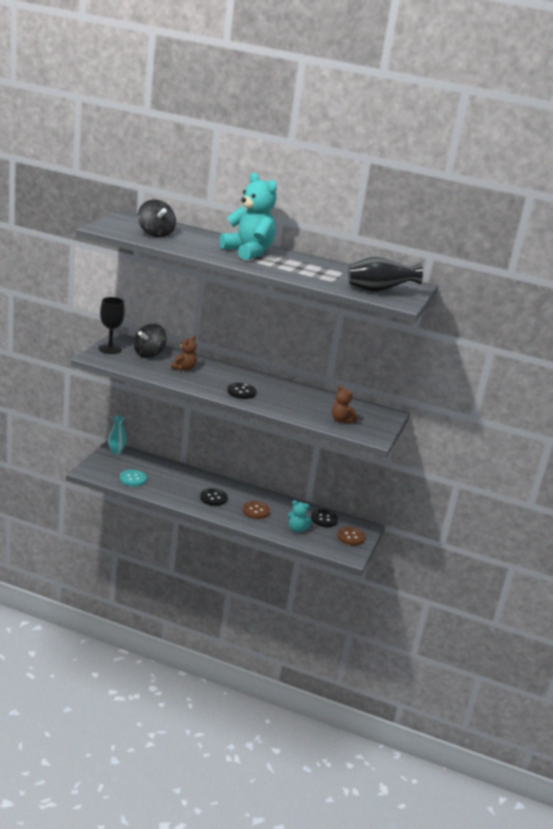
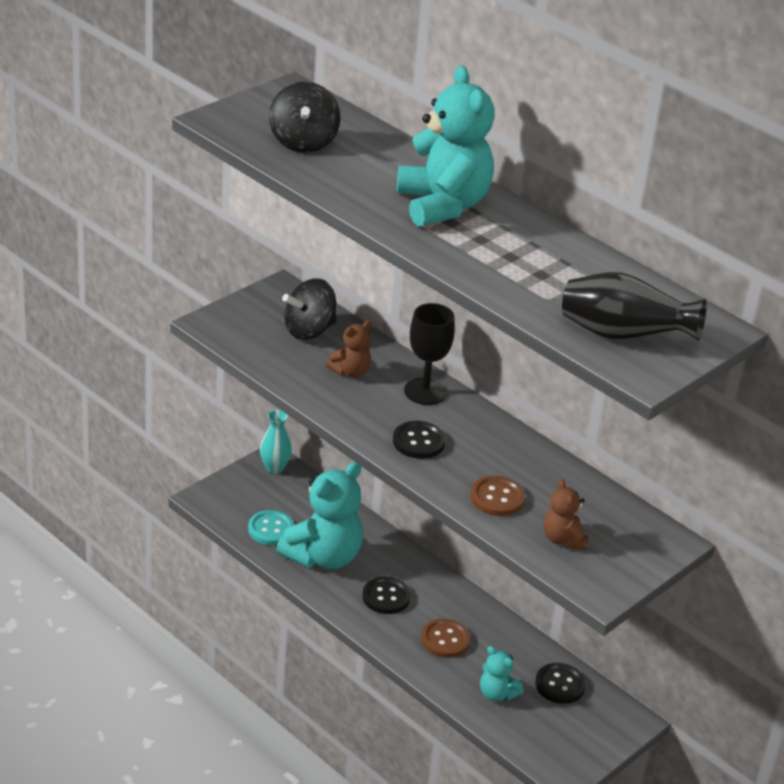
camera: 25 degrees right, 10 degrees up
black goblet [98,297,125,354] -> black goblet moved to [404,303,455,405]
brown button [337,527,365,546] -> brown button moved to [470,476,525,516]
none -> turquoise teddy bear [276,461,363,569]

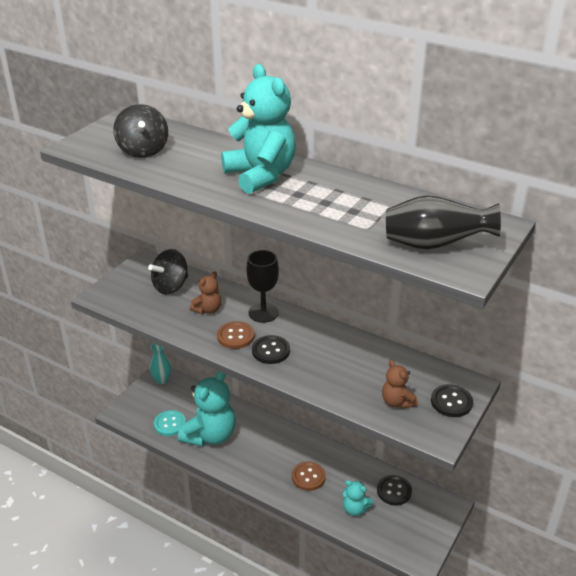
camera: 10 degrees left, 0 degrees up
black button [362,577,411,614] -> black button moved to [431,384,473,417]
brown button [470,476,525,516] -> brown button moved to [217,321,255,349]

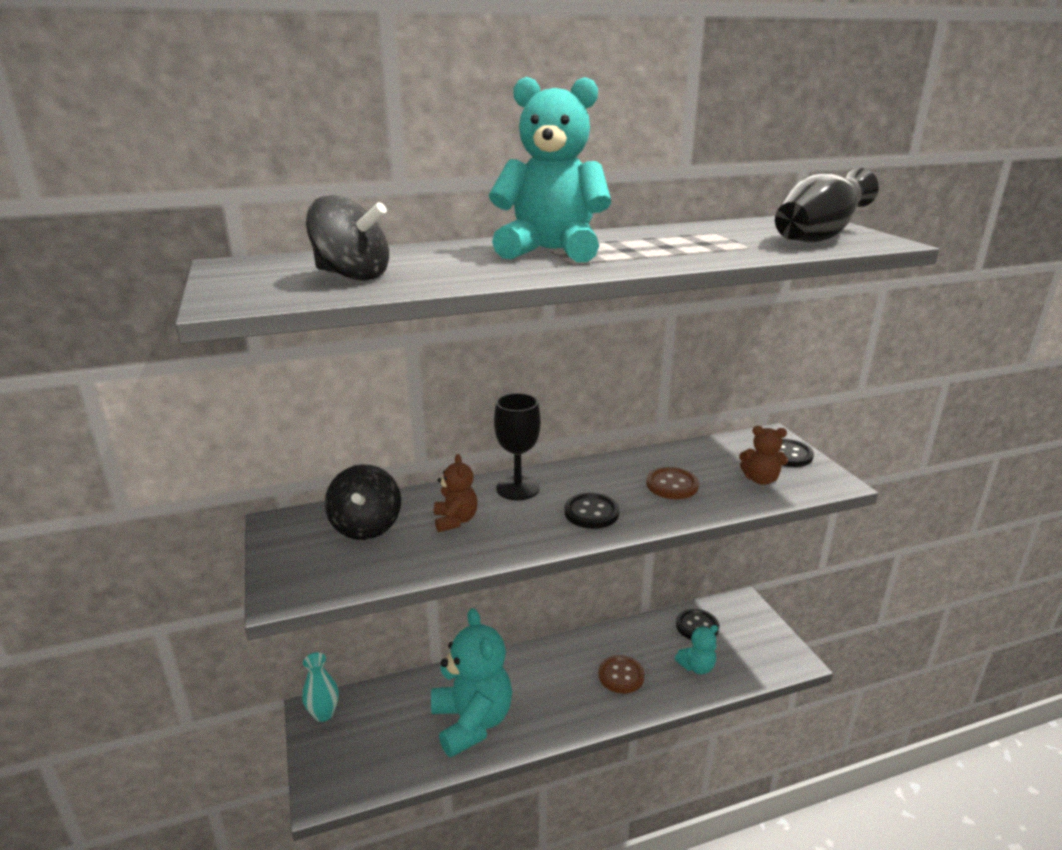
camera: 50 degrees left, 10 degrees down
turquoise button [154,410,186,436] -> none
brown button [217,321,255,349] -> brown button moved to [646,467,699,499]

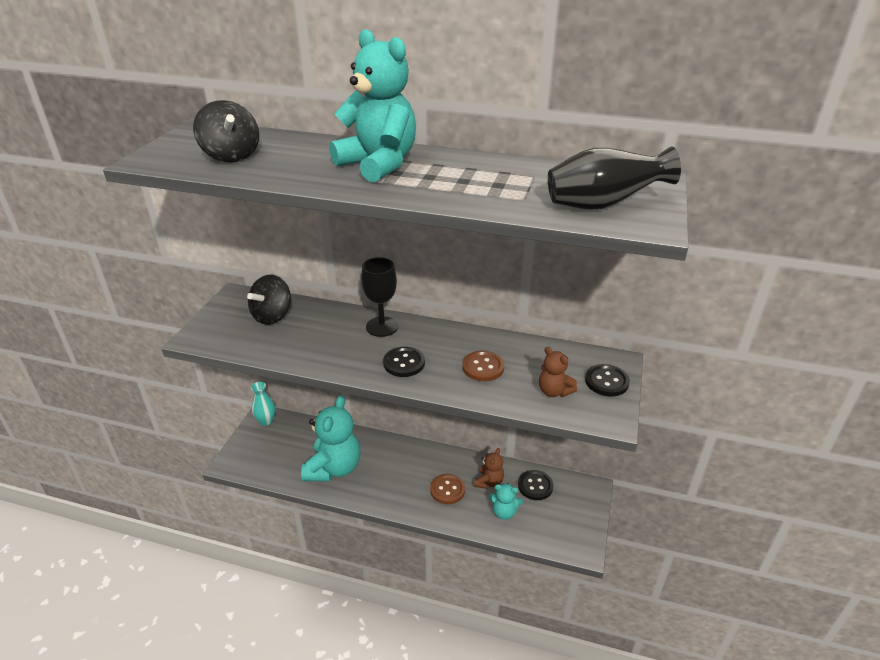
camera: 35 degrees right, 10 degrees up
brown teddy bear [434,454,478,532] -> brown teddy bear moved to [474,448,504,489]

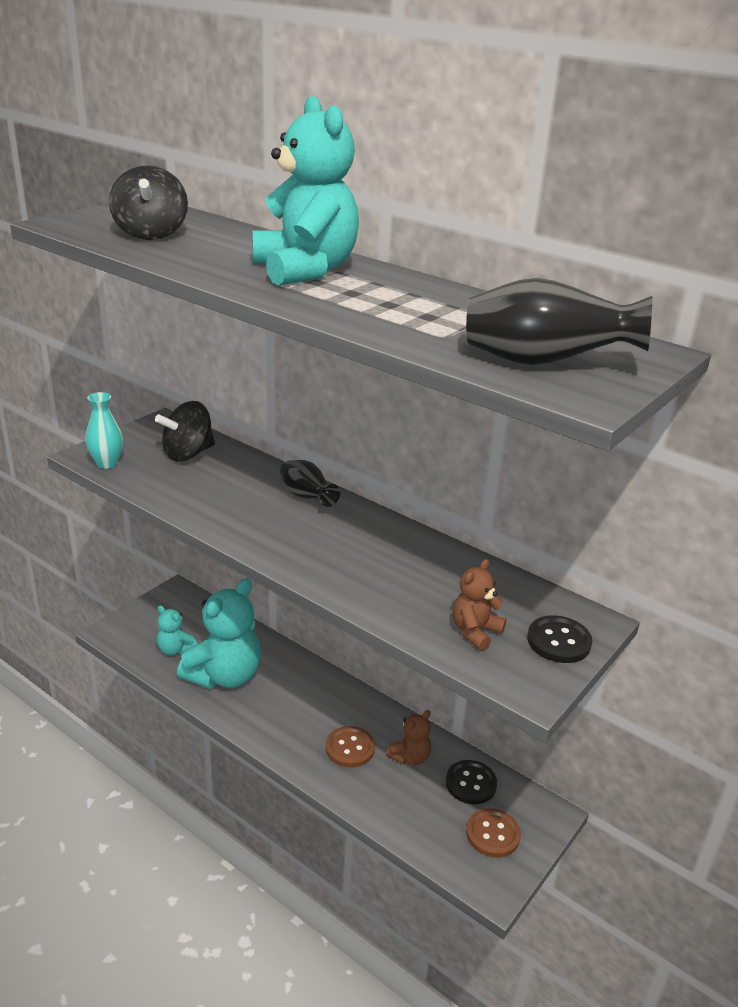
camera: 20 degrees right, 5 degrees down
turquoise vase [251,382,275,426] -> turquoise vase moved to [85,392,123,469]
black goblet [361,257,398,337] -> black vase [280,460,340,507]
black button [383,347,425,377] -> none
brown button [462,351,504,381] -> brown button moved to [466,808,521,858]
turquoise teddy bear [489,483,523,520] -> turquoise teddy bear moved to [157,605,197,655]
brown teddy bear [539,347,577,397] -> brown teddy bear turned 60 degrees clockwise [453,559,506,651]

